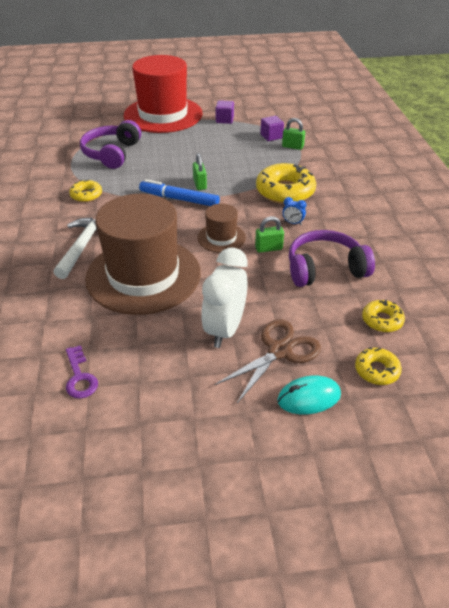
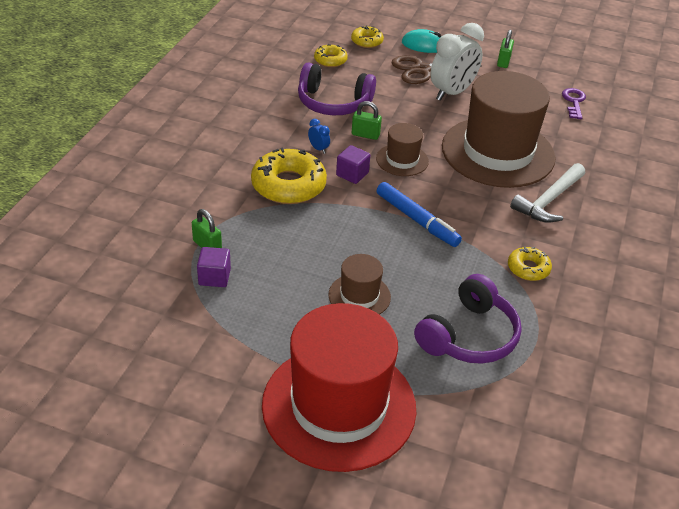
camera: 155 degrees left, 0 degrees up
green padlock [193,153,207,190] -> green padlock moved to [497,30,514,68]
purple cube [216,100,234,124] -> purple cube moved to [336,145,370,184]
none -> brown hat [328,254,391,315]

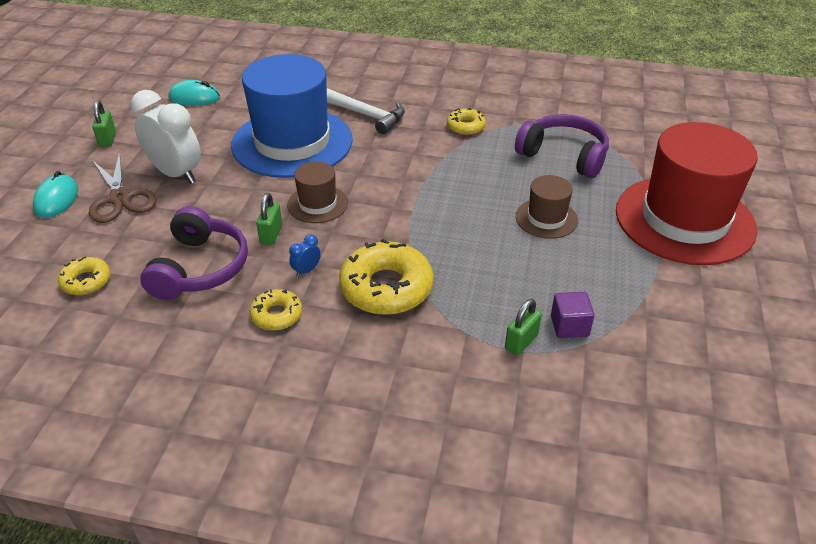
camera: 95 degrees left, 0 degrees up
purple cube [336,145,370,184] -> none
yellow donut [351,25,384,48] -> yellow donut moved to [250,289,302,331]
blue marker [377,182,462,247] -> none
brown hat [442,71,556,188] -> blue hat [231,54,353,178]
green padlock [497,30,514,68] -> green padlock turned 75 degrees clockwise [92,101,116,147]
purple key [562,88,586,119] -> turquoise mouse [169,80,220,106]

